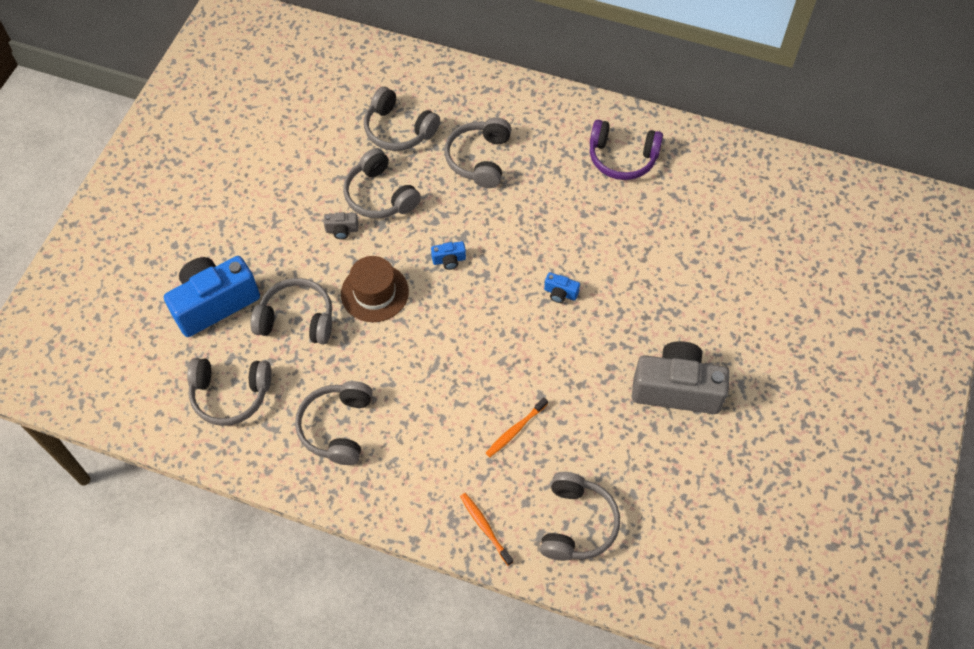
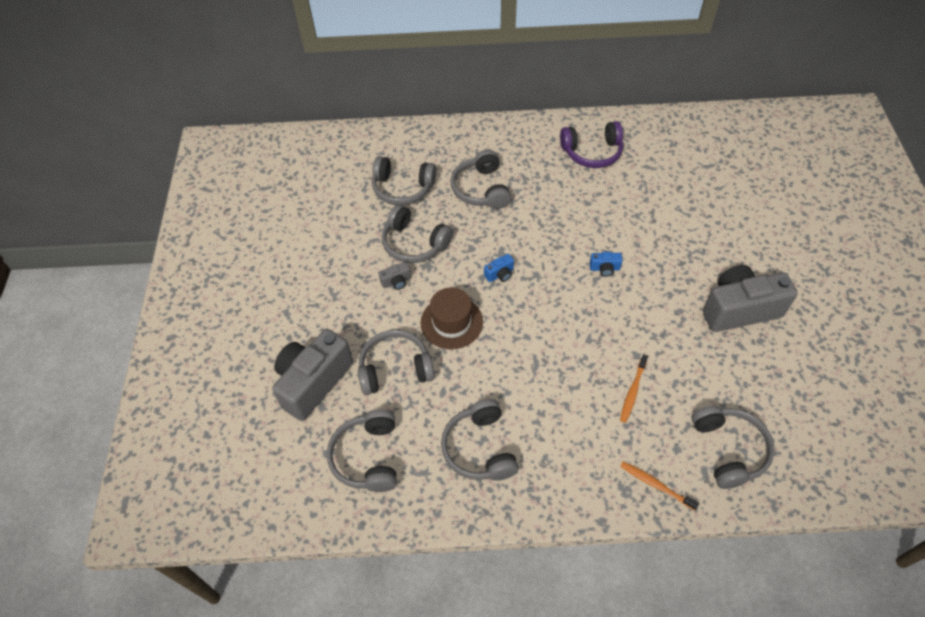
camera: 20 degrees left, 5 degrees down
blue camera [164,256,260,337] -> grey camera [272,329,353,421]
grey headphones [187,358,272,426] -> grey headphones turned 105 degrees clockwise [327,409,397,492]

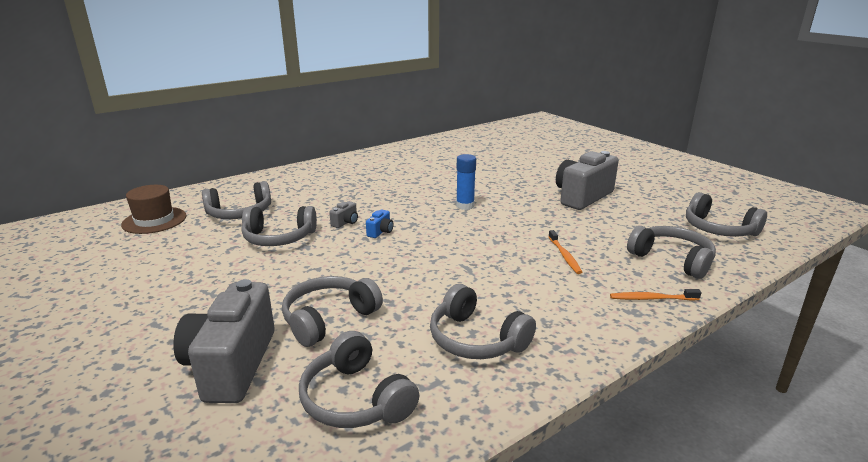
camera: 35 degrees left, 30 degrees down
grey camera [379,262,411,290] -> grey camera moved to [329,201,358,228]
brown hat [420,288,483,349] -> brown hat moved to [121,185,187,234]
grey headphones [450,150,511,209] -> grey headphones moved to [686,192,767,237]
purple headphones [560,121,623,168] -> none
blue camera [590,252,623,277] -> blue glue stick [456,154,476,210]

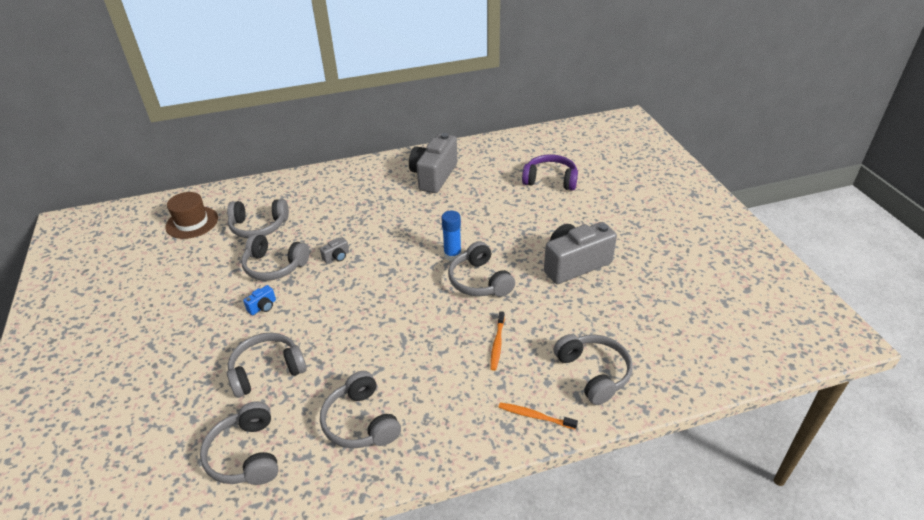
camera: 20 degrees right, 15 degrees up
grey camera [173,279,275,403] -> grey camera moved to [409,133,457,193]
blue camera [366,210,394,238] -> blue camera moved to [243,285,276,315]
grey headphones [686,192,767,237] -> grey headphones moved to [448,241,515,297]
none -> purple headphones [522,154,578,191]

